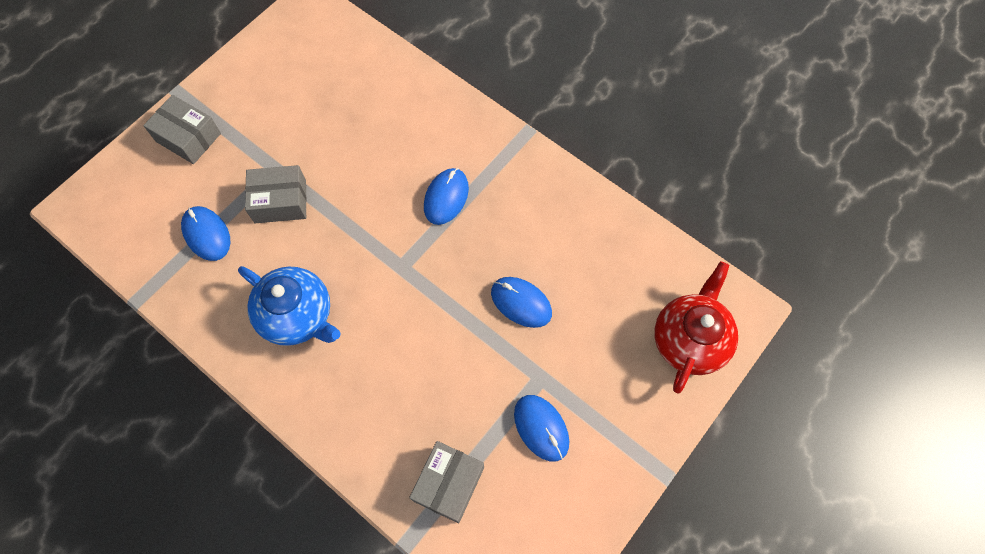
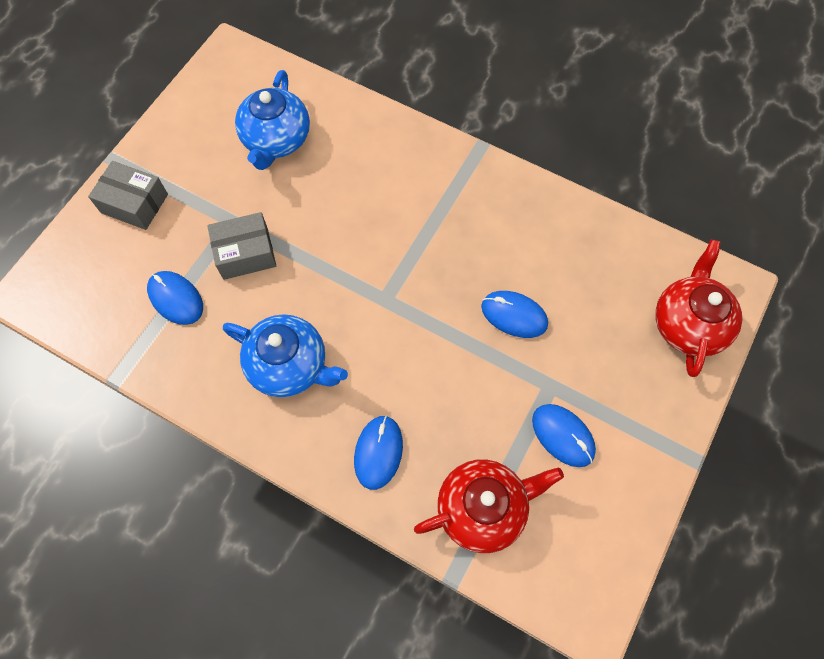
camera: 10 degrees left, 0 degrees up
grey box [409,441,484,523] -> red teapot [414,459,564,553]
blue mouse [424,168,469,225] -> blue mouse moved to [354,415,403,490]
none -> blue teapot [235,70,310,170]

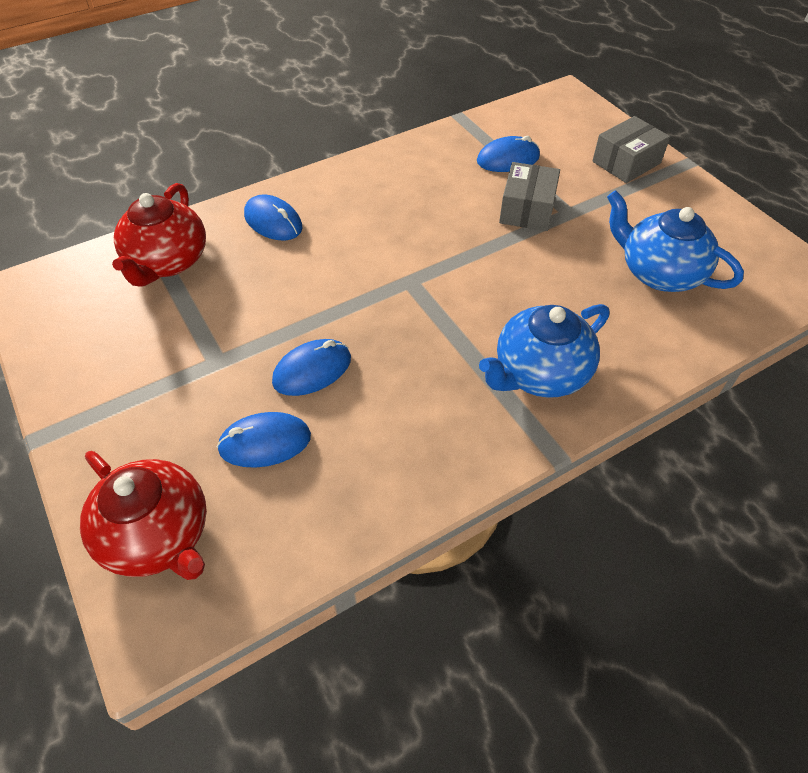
camera: 120 degrees right, 15 degrees down
blue teapot [223,314,348,397] -> blue teapot moved to [479,304,609,398]
blue mouse [532,404,596,467] -> blue mouse moved to [217,412,311,468]

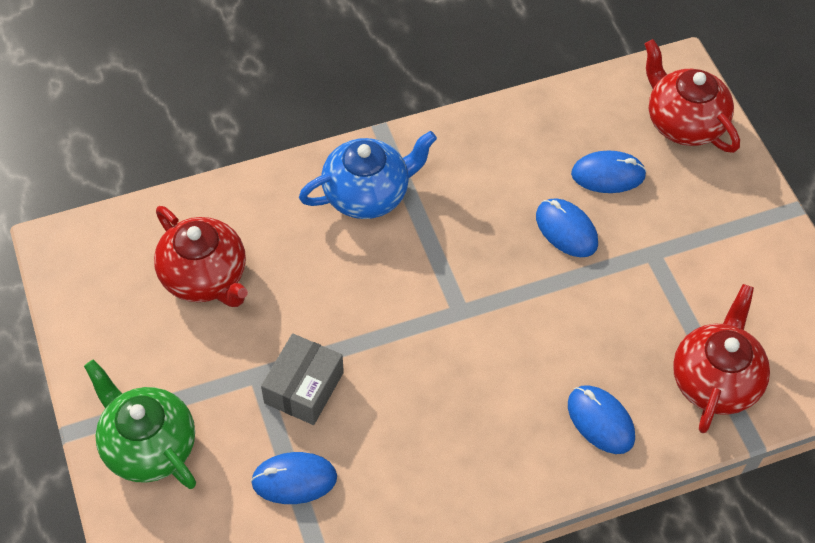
camera: 170 degrees left, 5 degrees up
blue mouse [272,339,351,396] -> blue mouse turned 75 degrees clockwise [536,198,598,257]
grey box [592,116,670,183] -> green teapot [84,359,196,489]
blue teapot [607,190,744,292] -> red teapot [154,206,248,307]

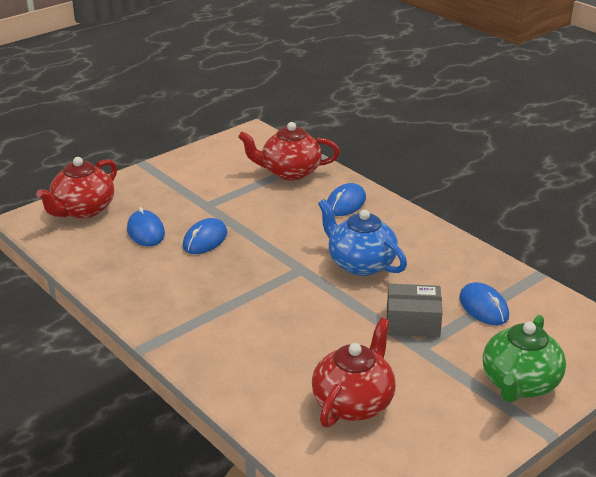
camera: 110 degrees left, 25 degrees down
blue teapot [299,131,437,219] -> blue teapot moved to [318,199,407,276]

